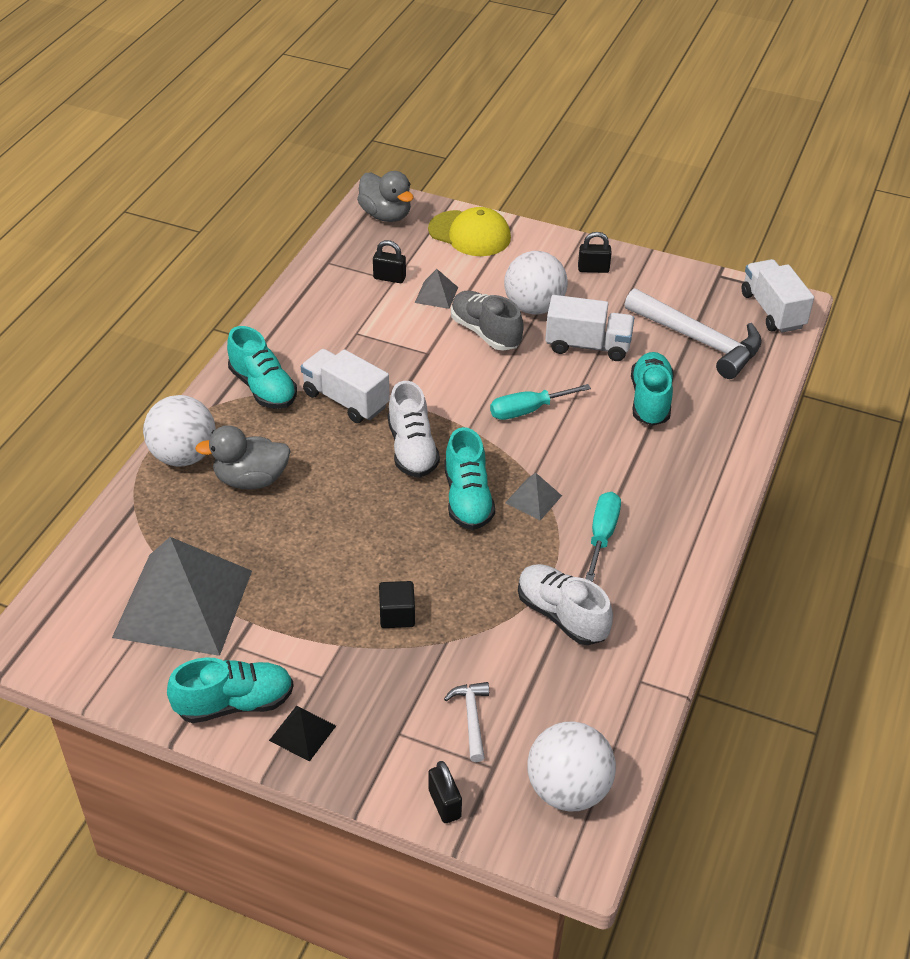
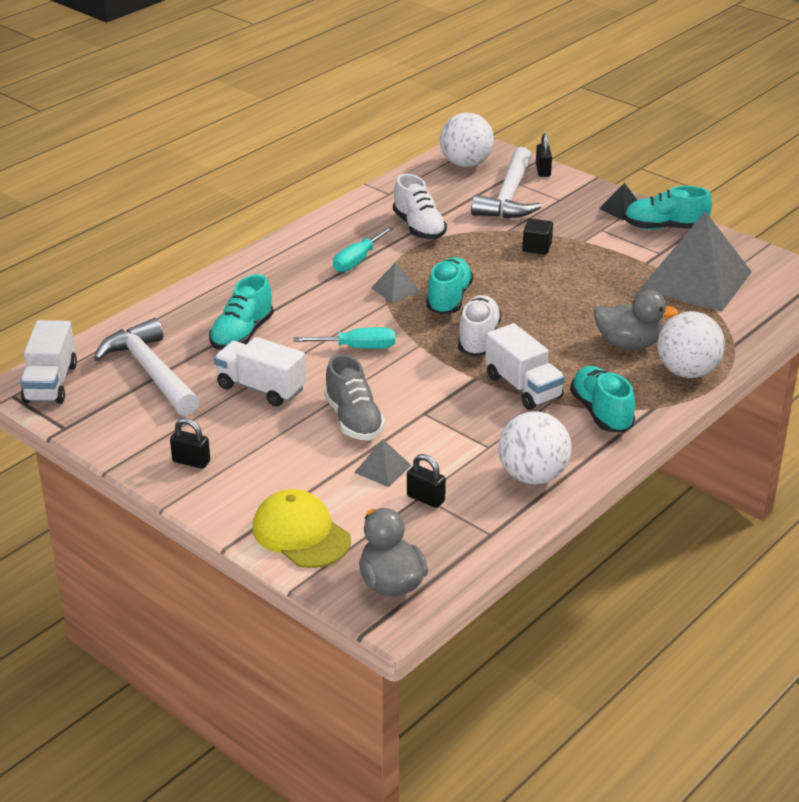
camera: 160 degrees left, 10 degrees down
white hammer [444,682,489,762] -> white hammer [471,147,542,218], size x2.13
white ball [504,251,568,315] -> white ball moved to [498,411,572,485]

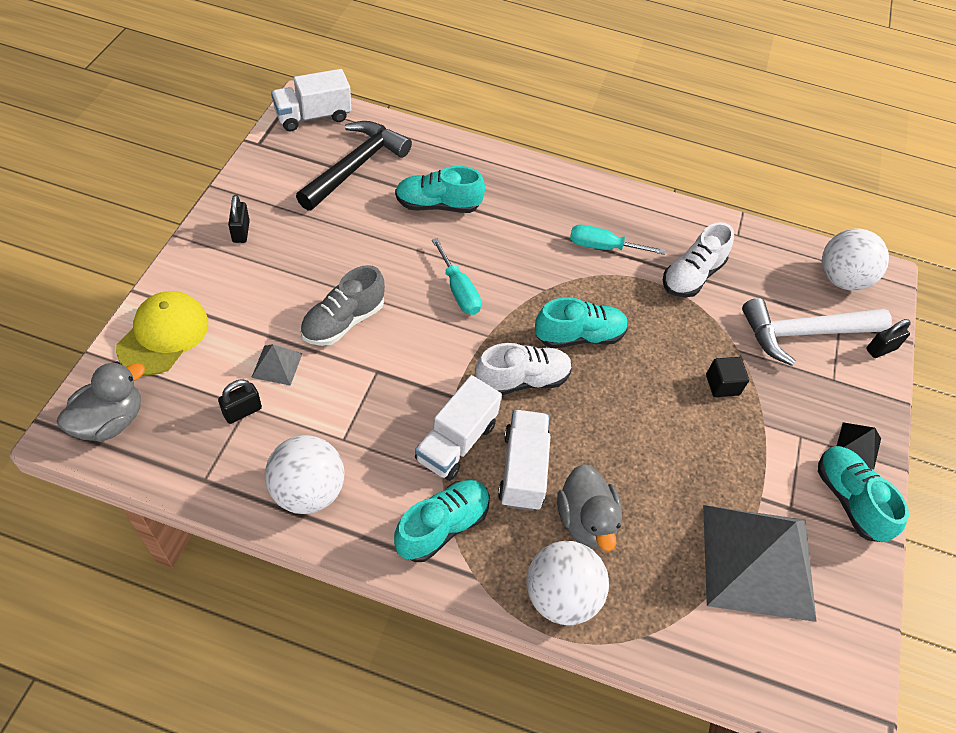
camera: 60 degrees right, 20 degrees up
white hammer [94,318,199,416] -> black hammer [296,121,412,211]
white truck [214,337,306,406] -> white truck moved to [498,410,551,511]
grey pyramid [371,262,420,303] -> none
black padlock [407,454,446,508] -> black padlock turned 45 degrees clockwise [218,379,262,424]

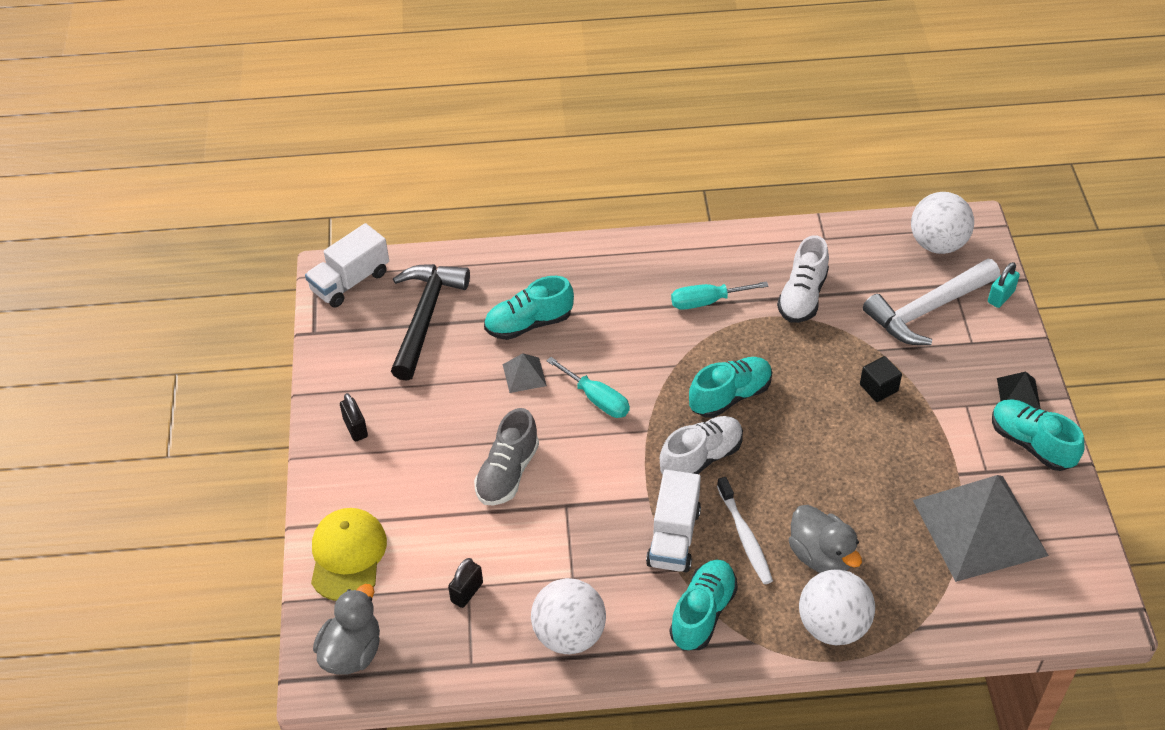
camera: 15 degrees left, 5 degrees down
grey pyramid [251,344,303,386] -> grey pyramid moved to [503,353,547,393]
white truck [498,410,551,511] -> white toothbrush [717,477,773,584]
black padlock [866,319,910,358] -> turquoise padlock [988,262,1020,308]

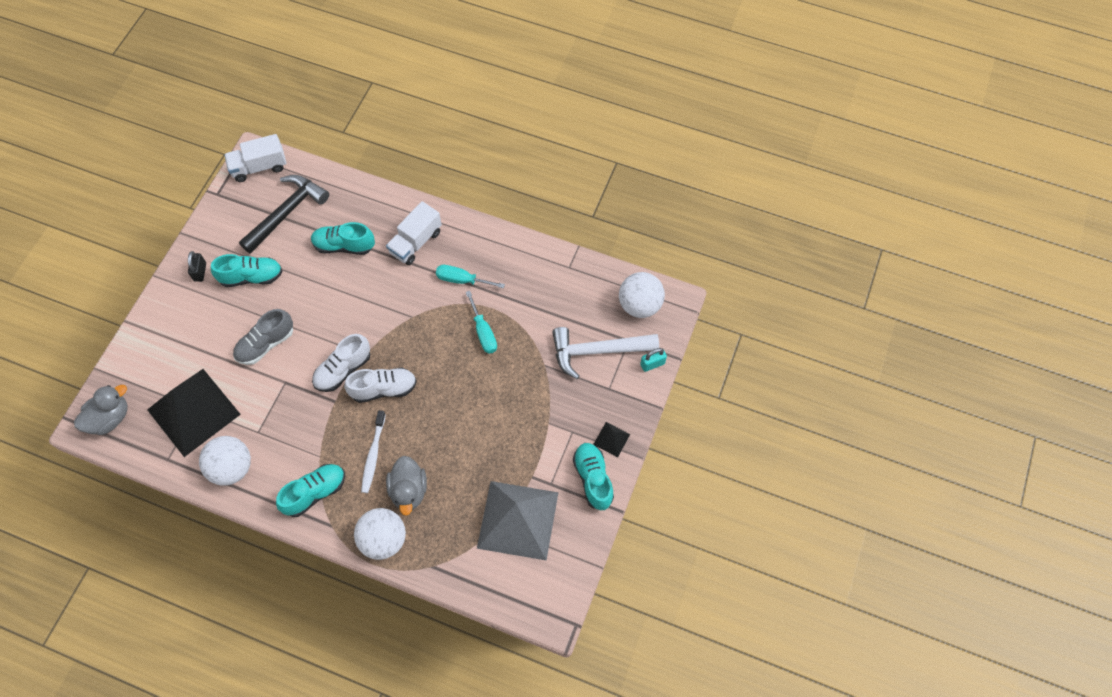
camera: 25 degrees right, 15 degrees up
yellow cap [311,508,387,601] -> none
black padlock [448,558,483,608] -> black pyramid [147,369,241,457]
grey pyramid [503,353,547,393] -> none
turquoise screwdriver [547,357,630,418] -> turquoise screwdriver moved to [466,291,497,354]
white truck [646,470,701,573] -> white truck moved to [386,201,442,265]
turquoise shoe [689,357,772,418] -> turquoise shoe moved to [211,254,282,287]
white shoe [777,235,829,323] -> white shoe moved to [312,334,370,392]
black cube [860,356,902,402] -> none

